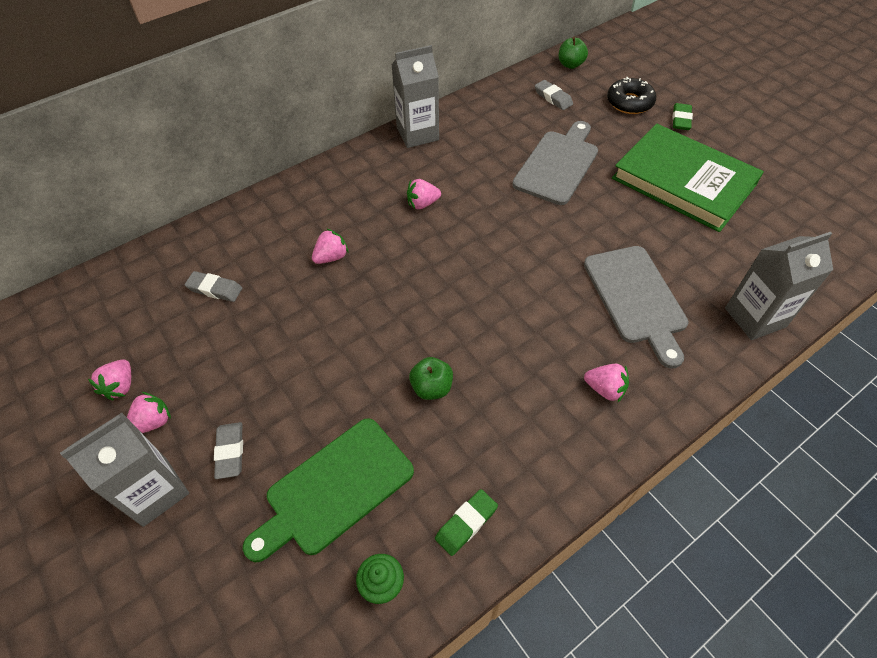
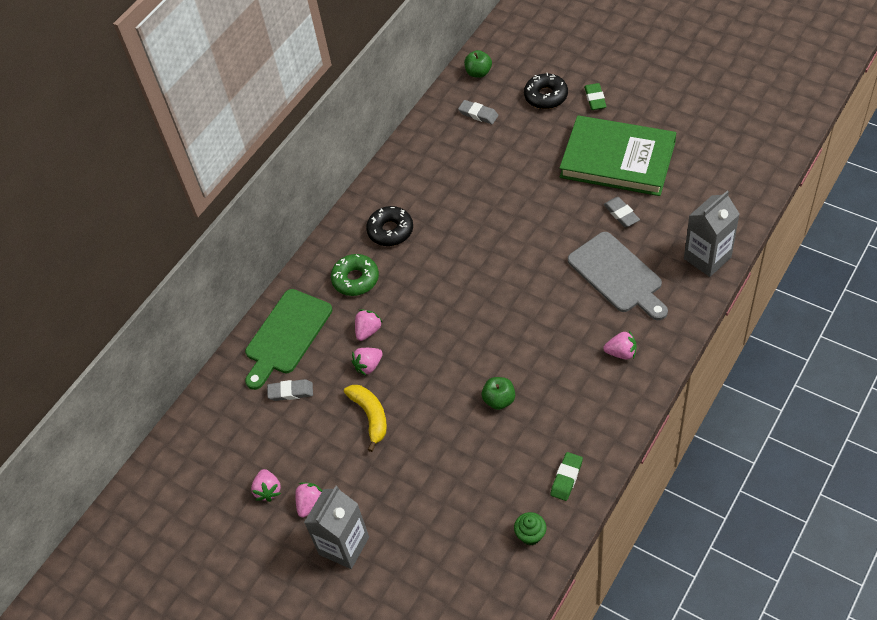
camera: 15 degrees left, 0 degrees up
grey eraser [214,422,243,479] -> grey eraser moved to [604,197,640,227]
green cutting board [243,418,414,562] -> green cutting board moved to [245,289,332,390]
grey carton [391,45,439,148] -> none
pink strawberry [407,179,441,209] -> pink strawberry moved to [352,348,383,375]
grey cutting board [512,121,598,205] -> none
none -> green donut [331,254,379,296]
none -> yellow banana [344,385,387,452]
none -> black donut [366,206,413,246]

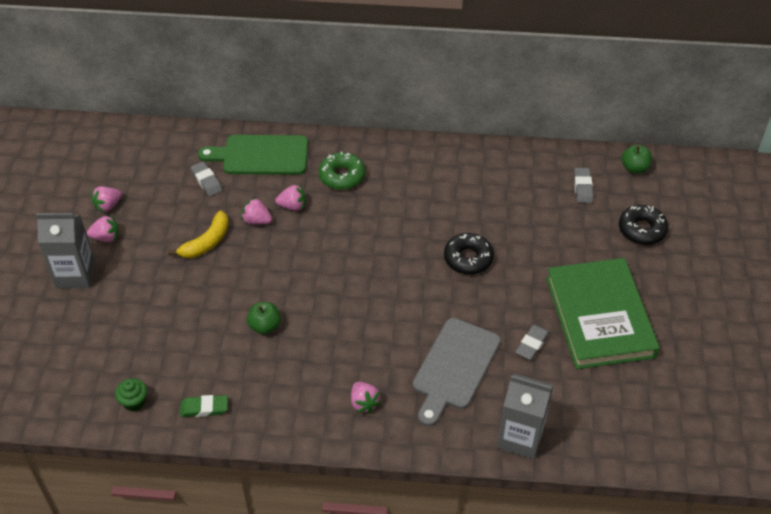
camera: 55 degrees right, 5 degrees down
black donut [366,206,413,246] -> black donut moved to [444,233,494,275]
green eraser [584,83,607,110] -> none

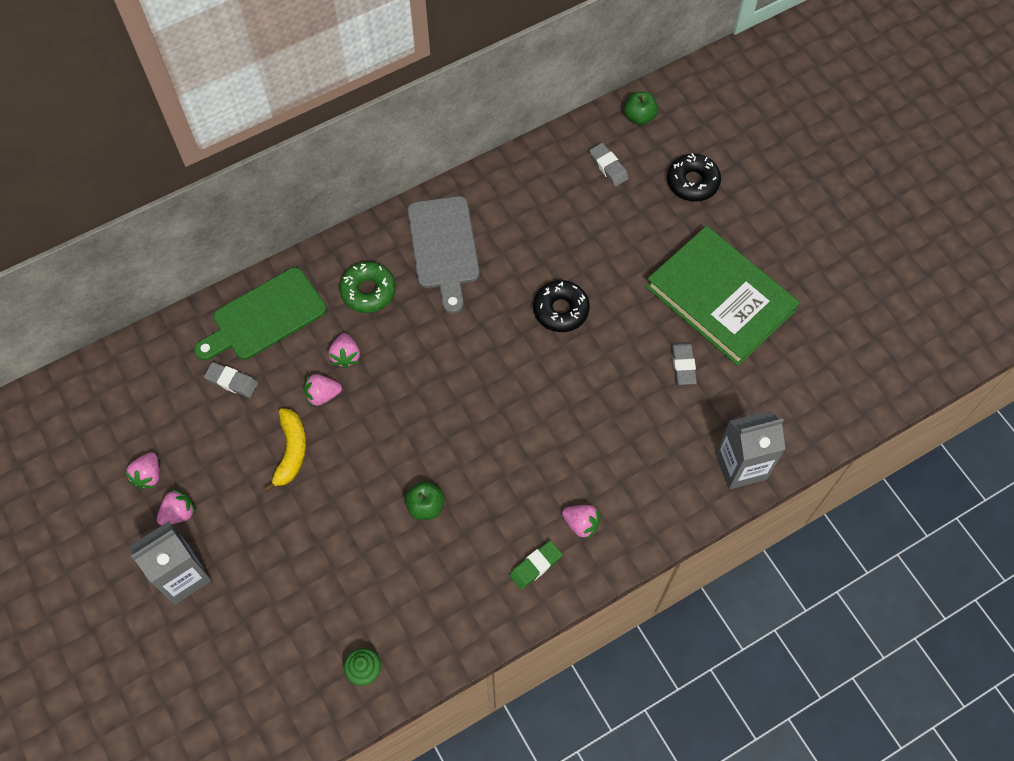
camera: 35 degrees left, 15 degrees up
green eraser [180,395,228,417] -> green eraser moved to [509,541,562,590]
pink strawberry [275,184,306,211] -> pink strawberry turned 120 degrees clockwise [329,333,360,368]
grey cutting board [413,318,501,426] -> grey cutting board moved to [408,196,479,314]

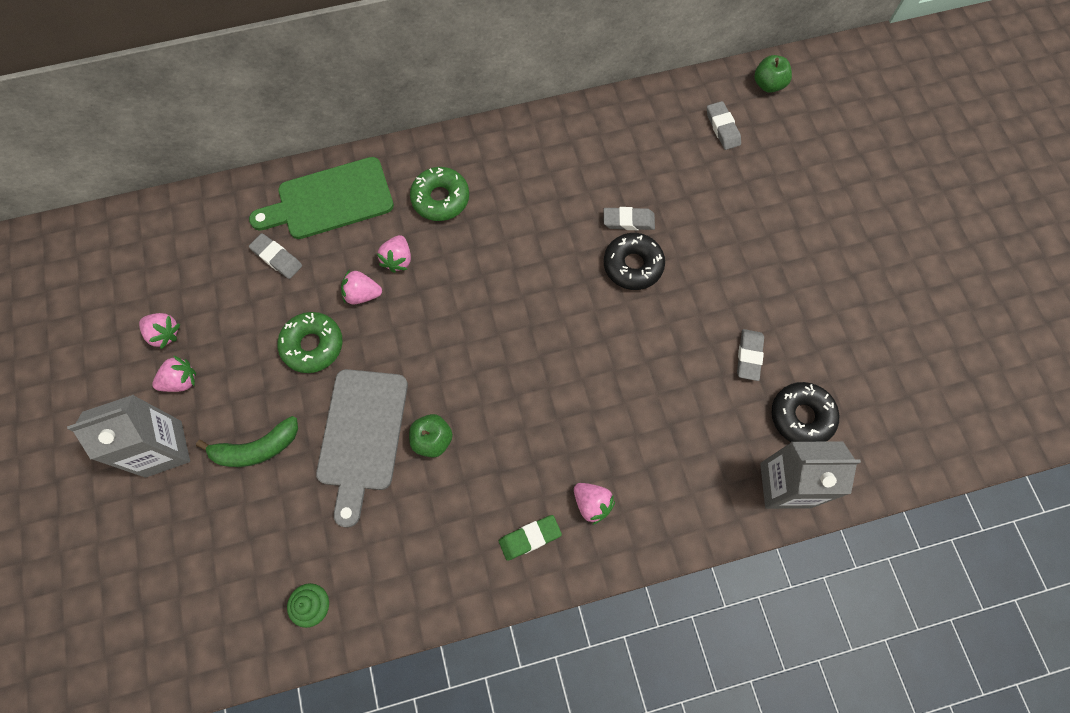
camera: 15 degrees right, 5 degrees up
pink strawberry [125,452,159,489] -> pink strawberry turned 90 degrees counterclockwise [139,313,180,349]
yellow banana [263,408,306,493] -> green donut [277,312,343,373]
grey cutting board [408,196,479,314] -> grey cutting board moved to [316,369,408,528]
green book [646,226,800,366] -> none
black donut [667,153,721,202] -> black donut moved to [772,382,839,442]
none -> green banana [196,416,298,467]
none -> grey eraser [604,207,655,230]

